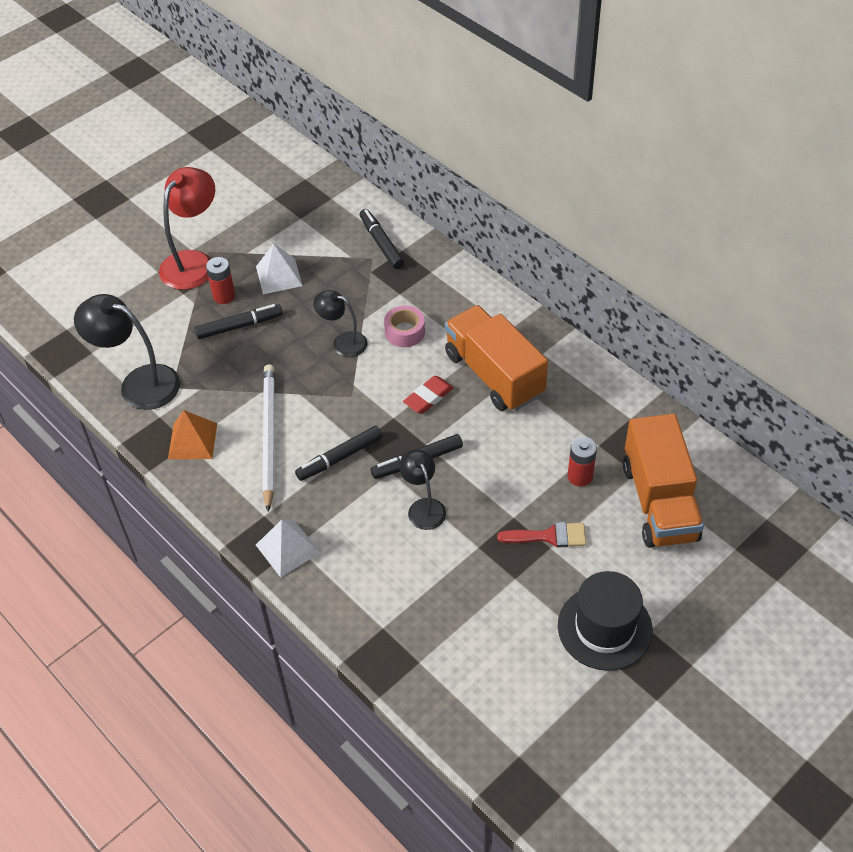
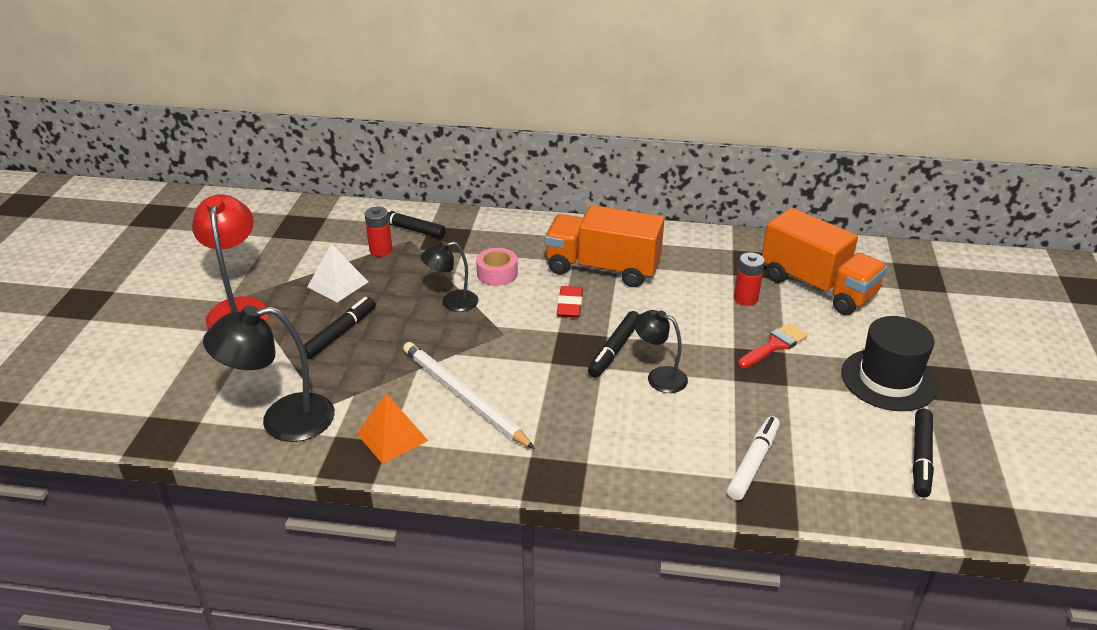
camera: 40 degrees left, 15 degrees down
red battery [206,257,235,304] -> red battery moved to [365,207,392,257]
white pyramid [256,519,320,578] -> none
black marker [295,426,383,481] -> black marker moved to [913,408,934,497]
none -> white marker [727,416,780,500]

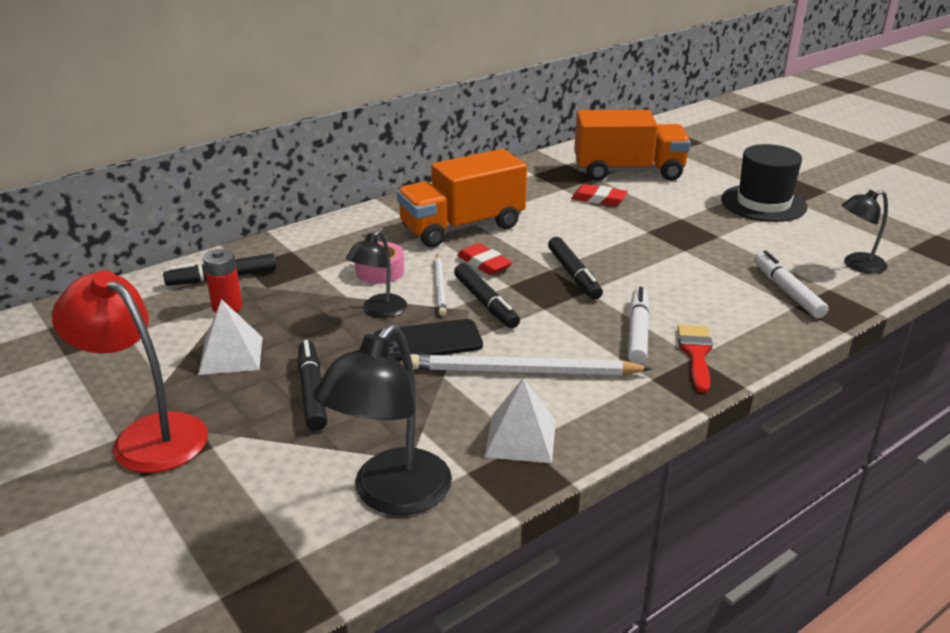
camera: 45 degrees left, 5 degrees down
orange pyramid [357,393,428,464] -> white pyramid [484,378,556,463]
black lamp [634,310,688,393] -> black lamp moved to [841,190,888,274]
red battery [734,252,765,306] -> red eraser [571,184,628,206]
red brush [738,323,808,368] -> red brush moved to [677,325,713,393]
black marker [913,408,934,497] -> black marker moved to [454,263,520,328]
none -> black phone [374,319,483,361]
none -> white pencil [435,254,446,316]
none -> white marker [628,287,650,364]

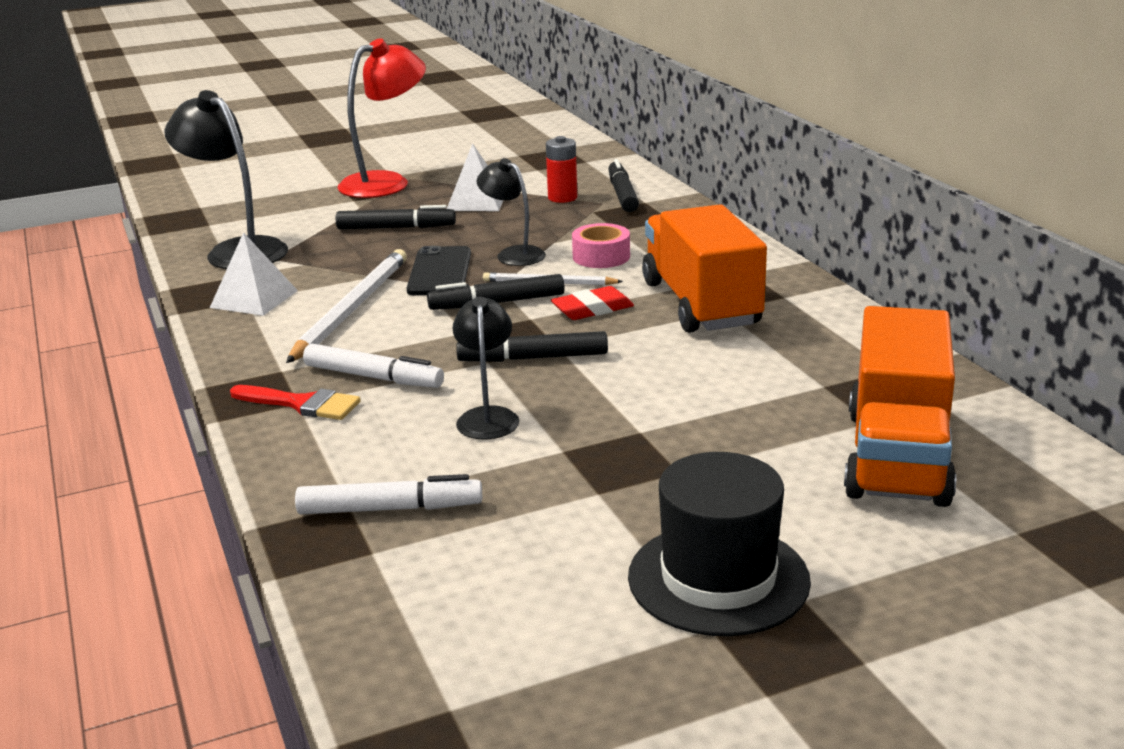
camera: 105 degrees right, 5 degrees down
red eraser [571,184,628,206] -> none
black lamp [841,190,888,274] -> black lamp moved to [452,297,519,439]

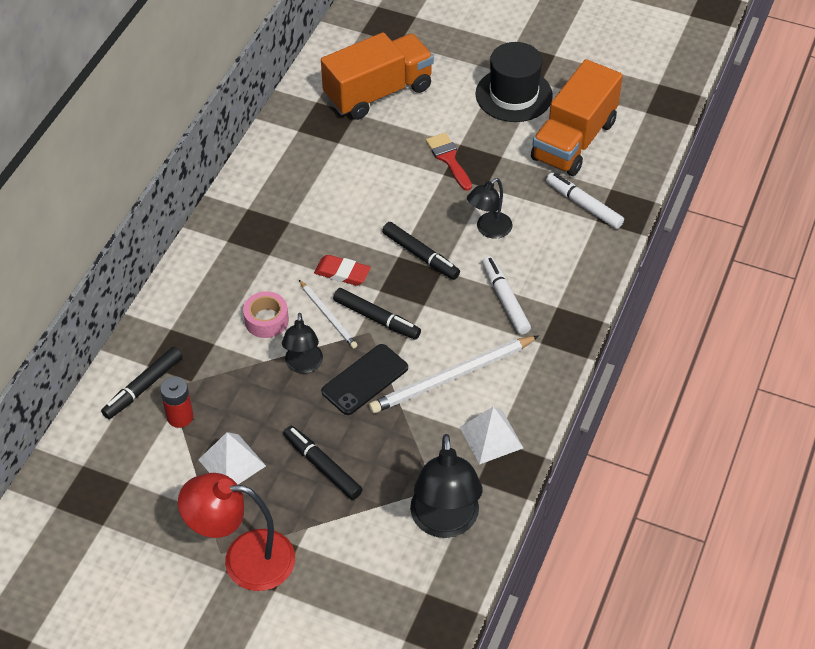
camera: 135 degrees left, 25 degrees up
red brush [230,385,361,420] -> red brush moved to [426,133,472,191]
orange truck [642,205,767,333] -> orange truck moved to [531,59,623,176]

